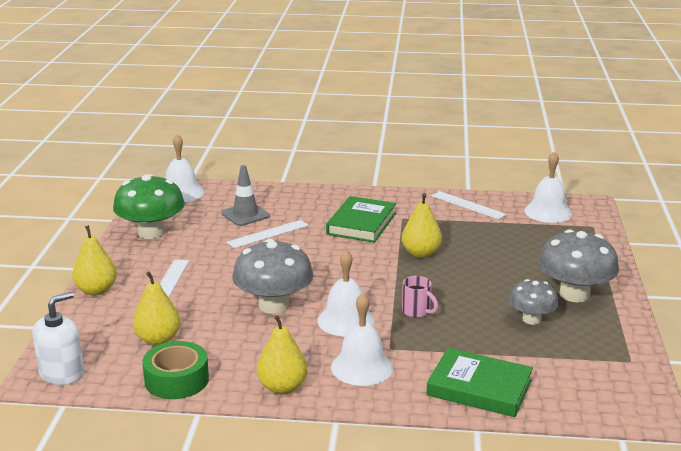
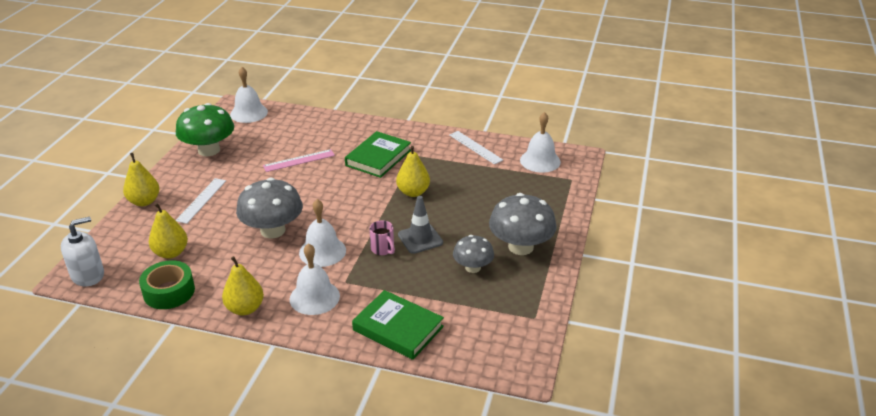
camera: 10 degrees right, 10 degrees up
grey traffic cone [222,165,270,226] -> grey traffic cone moved to [398,196,443,254]
white ruler [227,220,309,248] -> pink ruler [263,149,335,172]

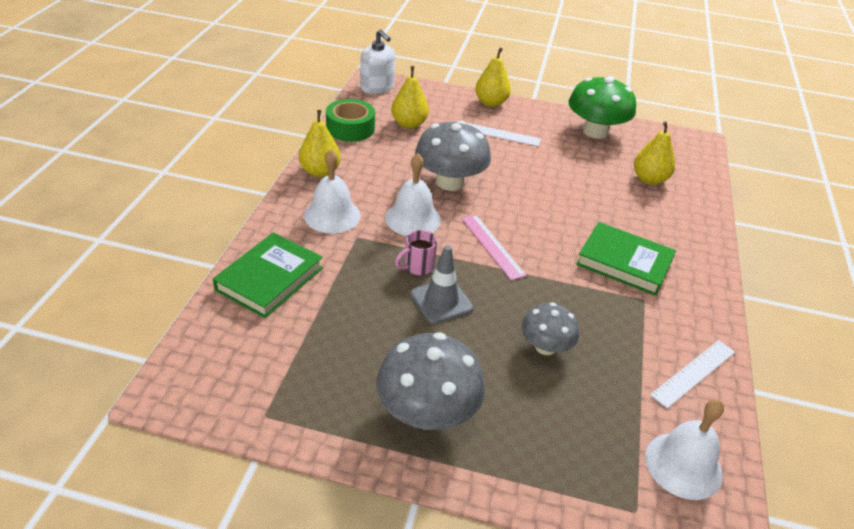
camera: 85 degrees right, 5 degrees up
white bell [230,67,268,123] -> none
pink ruler [263,149,335,172] -> pink ruler moved to [462,215,527,281]
yellow pear [396,146,430,197] -> yellow pear moved to [634,121,675,185]
grey mushroom [453,235,494,273] -> grey mushroom moved to [521,303,579,355]

